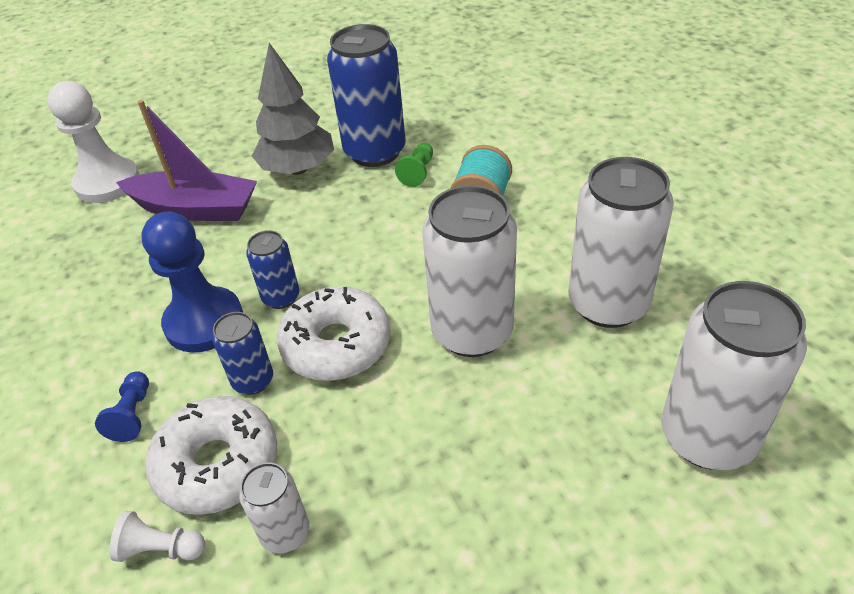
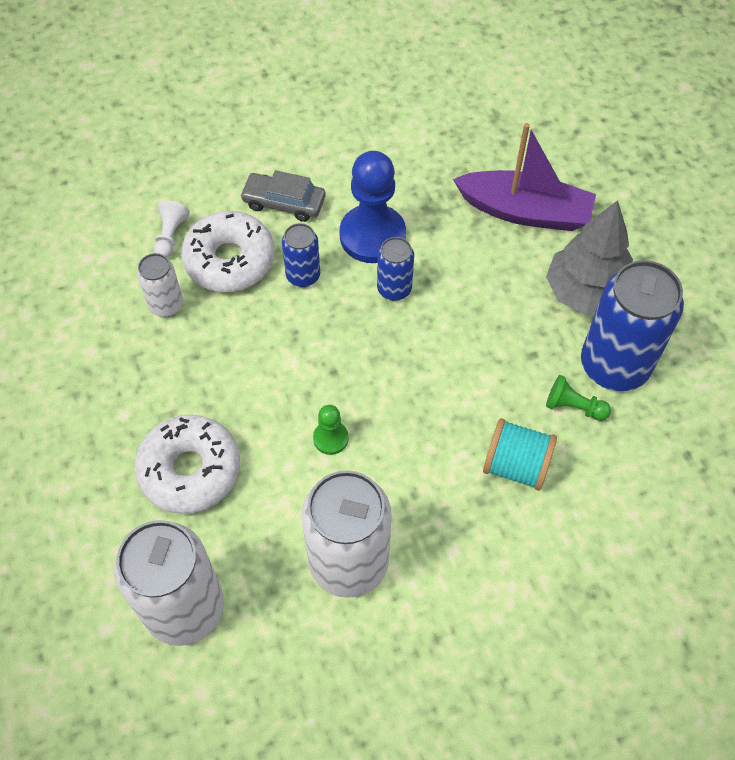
camera: 90 degrees right, 15 degrees up
white pawn [47,81,140,203] -> none
blue pawn [95,371,149,442] -> grey car [240,170,326,222]
purple boat [116,100,257,221] -> purple boat turned 90 degrees counterclockwise [453,123,596,231]
white donut [277,287,391,381] -> white donut moved to [135,415,240,514]
white can [422,185,517,357] -> green pawn [313,405,349,455]

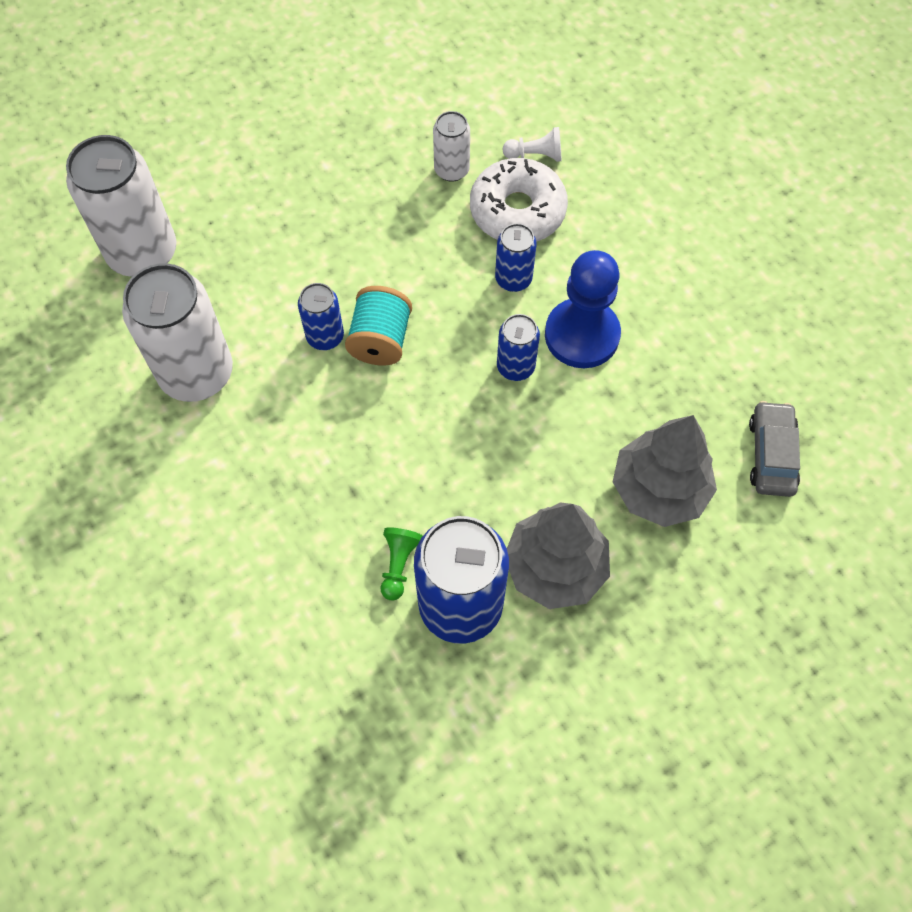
camera: 80 degrees right, 5 degrees up
white donut [135,415,240,514] -> none
grey car [240,170,326,222] -> grey car moved to [749,401,800,497]
green pawn [313,405,349,455] -> blue can [298,283,344,350]
purple boat [453,123,596,231] -> grey tree [613,415,717,527]
turquoise spool [483,418,557,491] -> turquoise spool moved to [345,286,412,365]

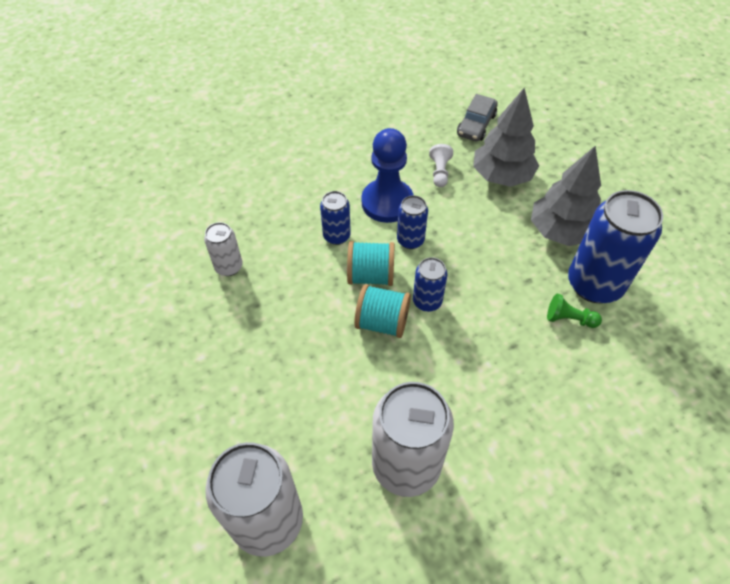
camera: 85 degrees left, 10 degrees down
blue can [298,283,344,350] -> blue can moved to [413,257,447,312]
white donut [470,158,568,242] -> none
white pawn [503,127,562,162] -> white pawn moved to [429,144,453,187]
grey car [749,401,800,497] -> grey car turned 75 degrees counterclockwise [457,94,498,141]
none -> turquoise spool [347,241,394,286]

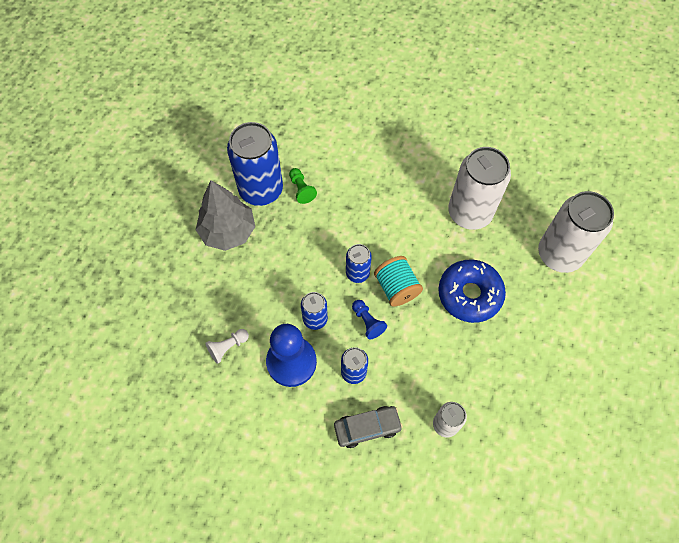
camera: 130 degrees left, 10 degrees up
turquoise spool [347,241,394,286] -> blue pawn [352,300,387,340]
grey car [457,94,498,141] -> grey car moved to [334,406,403,448]
grey tree [473,88,539,187] -> none
none -> blue donut [438,260,506,323]

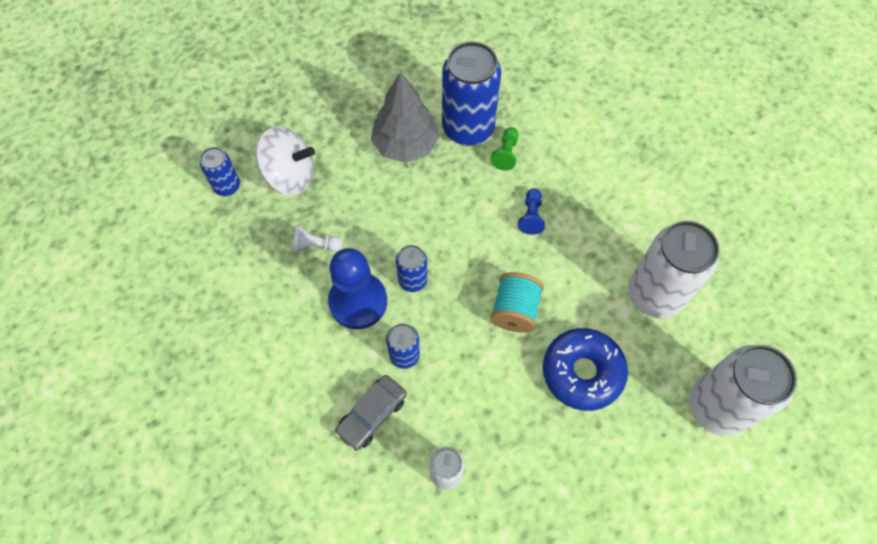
camera: 40 degrees right, 0 degrees up
grey car [334,406,403,448] -> grey car turned 105 degrees clockwise [335,375,407,451]
blue can [346,244,372,283] -> blue can moved to [200,147,240,196]
blue pawn [352,300,387,340] -> blue pawn moved to [518,188,545,235]
none -> white spinning top [256,127,315,195]

